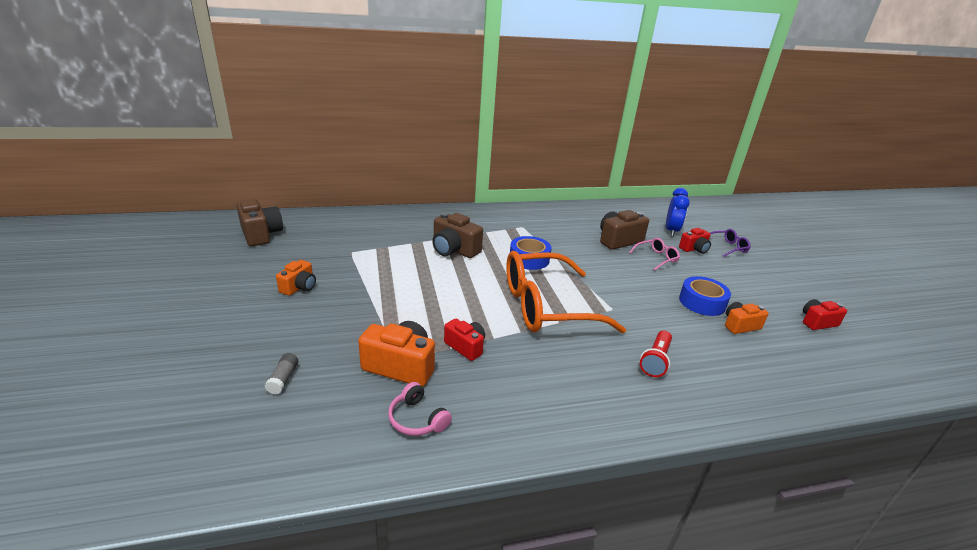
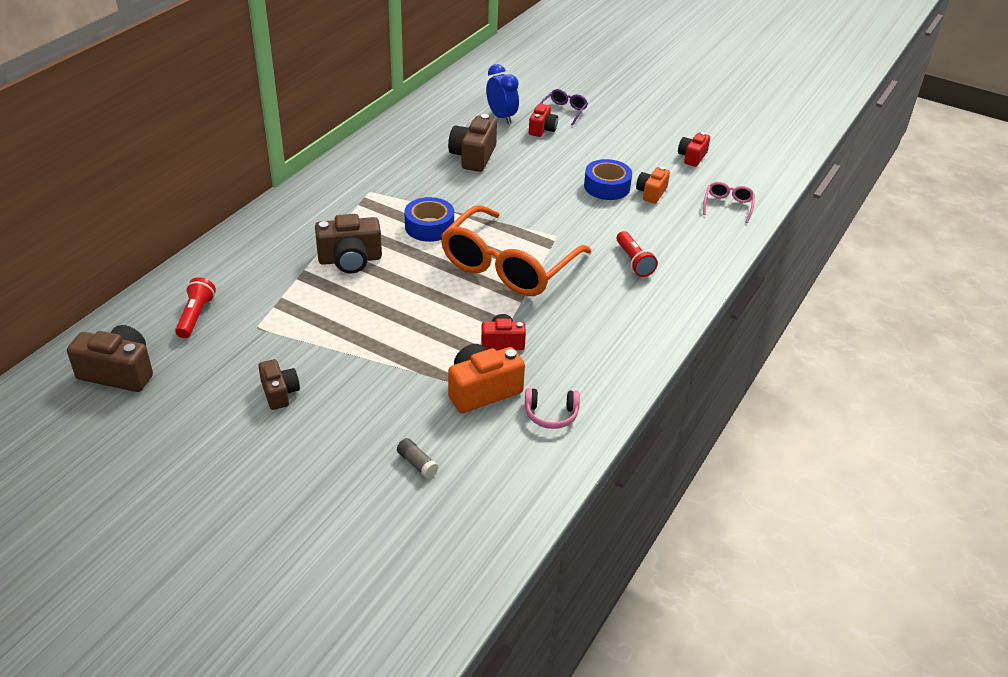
camera: 45 degrees left, 10 degrees up
orange camera [276,260,316,296] -> brown camera [258,359,300,410]
pink glasses [629,238,680,270] -> pink glasses moved to [703,182,755,223]
none -> red flashlight [175,277,216,338]

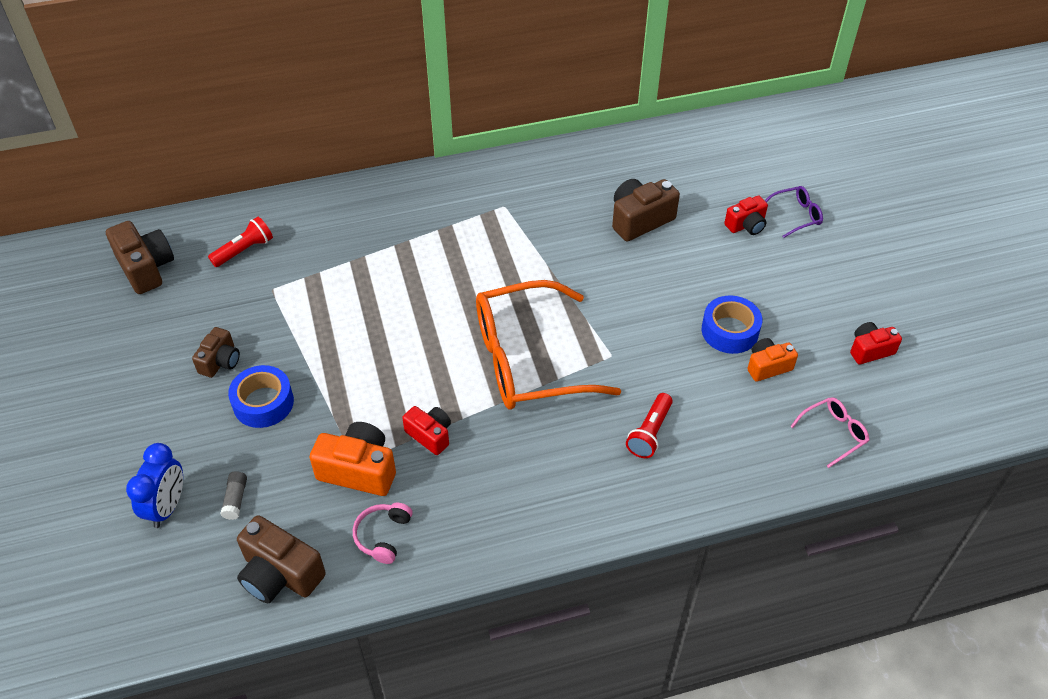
camera: 45 degrees right, 10 degrees up
brown camera [315,214,382,273] -> brown camera moved to [237,515,326,603]
blue tape [404,197,454,242] -> blue tape moved to [228,365,294,428]
blue clock [486,64,519,124] -> blue clock moved to [126,443,183,528]
pink headphones [525,388,580,429] -> pink headphones turned 60 degrees clockwise [353,502,412,564]

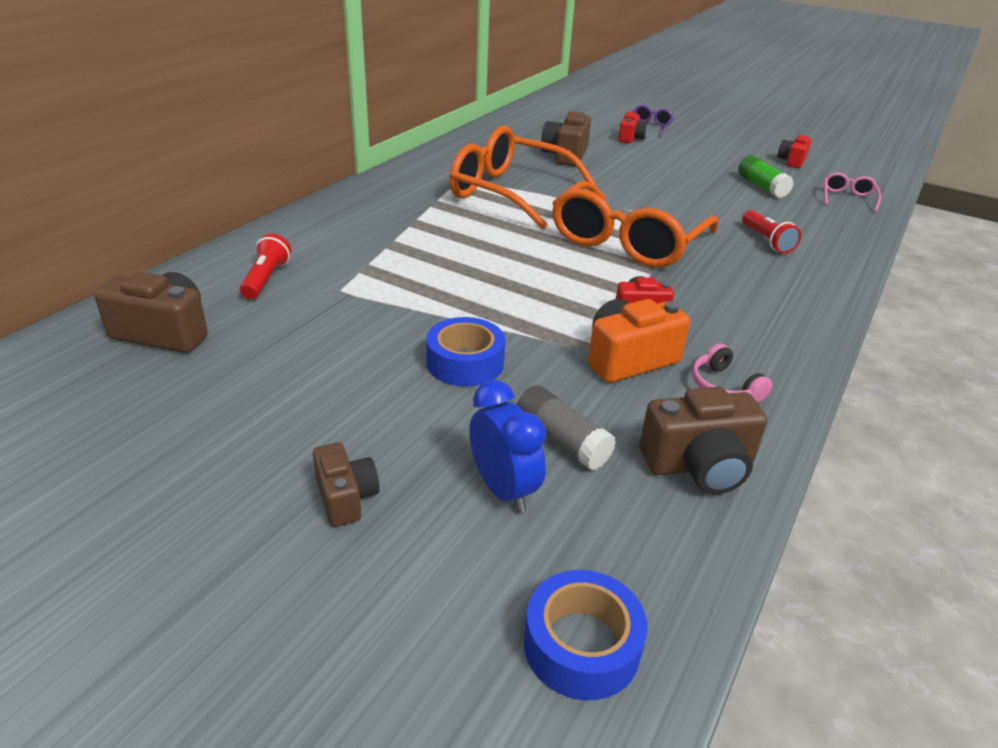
camera: 45 degrees left, 15 degrees down
brown camera [192,327,240,378] -> brown camera moved to [313,442,380,527]
grey glue stick [220,471,247,520] -> grey glue stick [517,385,616,470], size x1.61
blue tape [702,295,762,354] -> blue tape moved to [524,570,647,700]
orange camera [747,338,798,382] -> green glue stick [738,155,794,198]
none -> orange glasses [449,126,597,230]

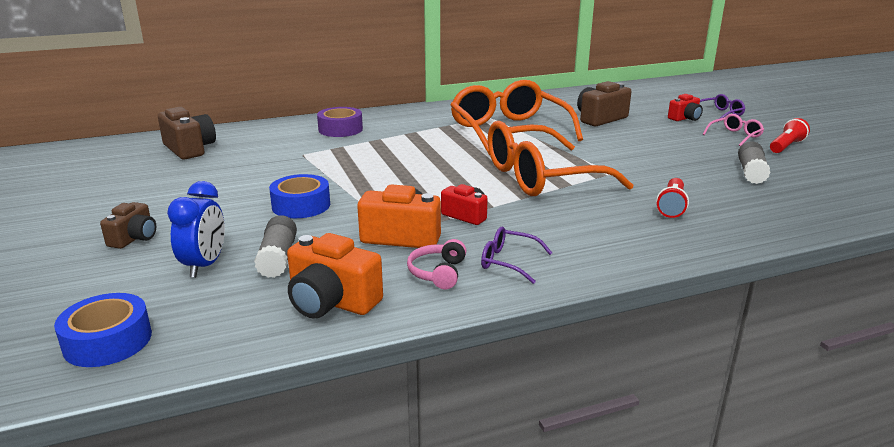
camera: 40 degrees right, 10 degrees down
red flashlight [240,234,291,299] -> red flashlight moved to [770,118,810,153]
brown camera [639,387,767,494] -> orange camera [287,233,383,319]
green glue stick [738,155,794,198] -> grey glue stick [738,141,771,184]
red camera [777,135,811,168] -> none
pink glasses [824,173,881,212] -> pink glasses moved to [703,114,764,146]
none -> purple tape [317,107,363,137]
none -> purple glasses [481,227,552,284]

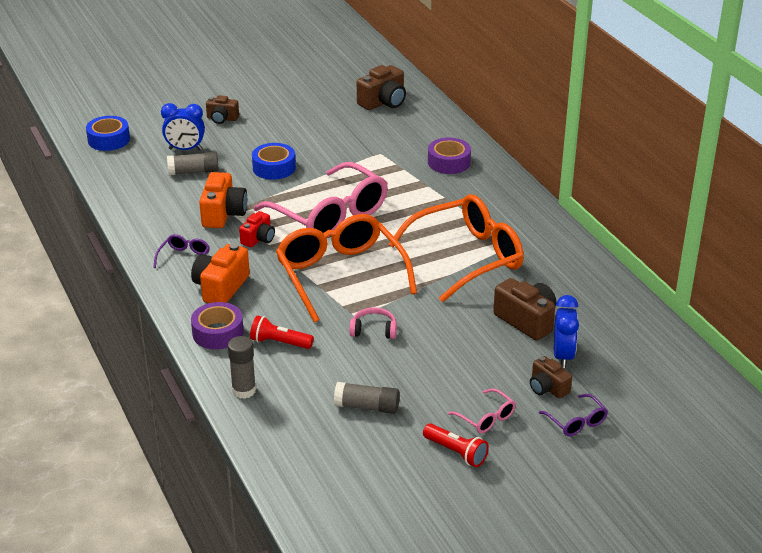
camera: 85 degrees right, 10 degrees up
orange camera [287,233,383,319] -> orange camera moved to [191,243,250,303]
pink headphones [407,239,466,289] -> pink headphones moved to [349,307,397,339]
red camera [668,94,703,121] -> brown camera [530,356,572,399]
none -> purple tape [191,302,244,349]
none -> grey glue stick [228,336,256,399]
none -> pink glasses [254,162,388,237]
none -> blue clock [554,295,579,368]

